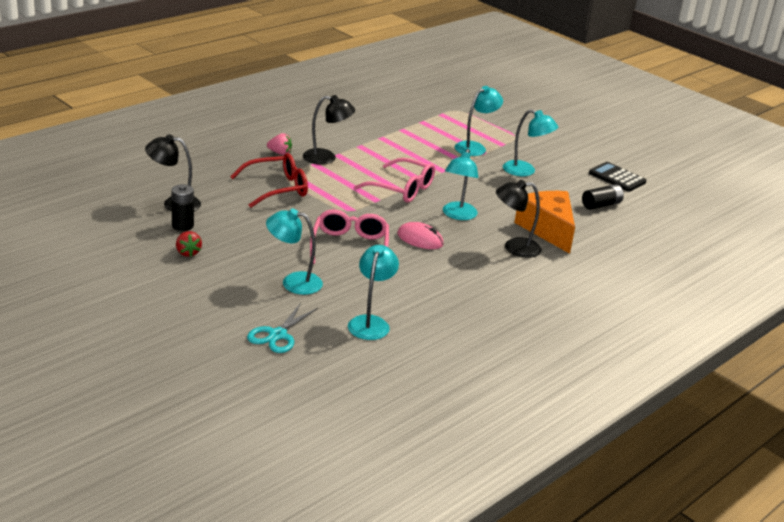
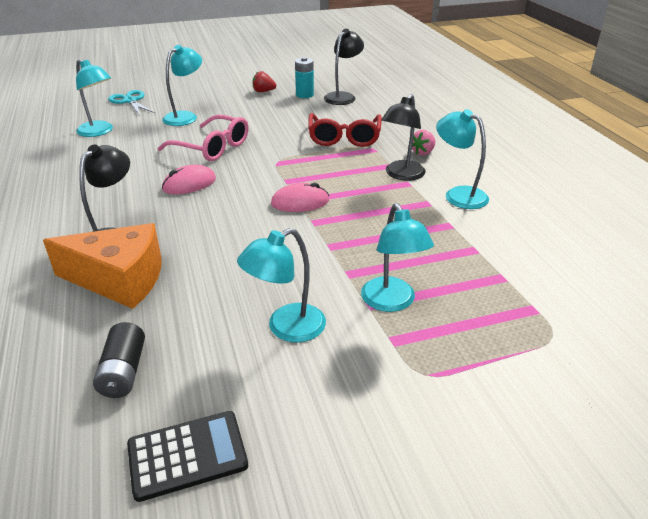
camera: 120 degrees right, 5 degrees up
black battery [171,184,194,231] -> turquoise battery [295,57,314,98]
pink glasses [354,158,435,203] -> pink mouse [271,182,329,212]
turquoise lamp [443,149,478,220] -> turquoise lamp moved to [436,109,489,209]

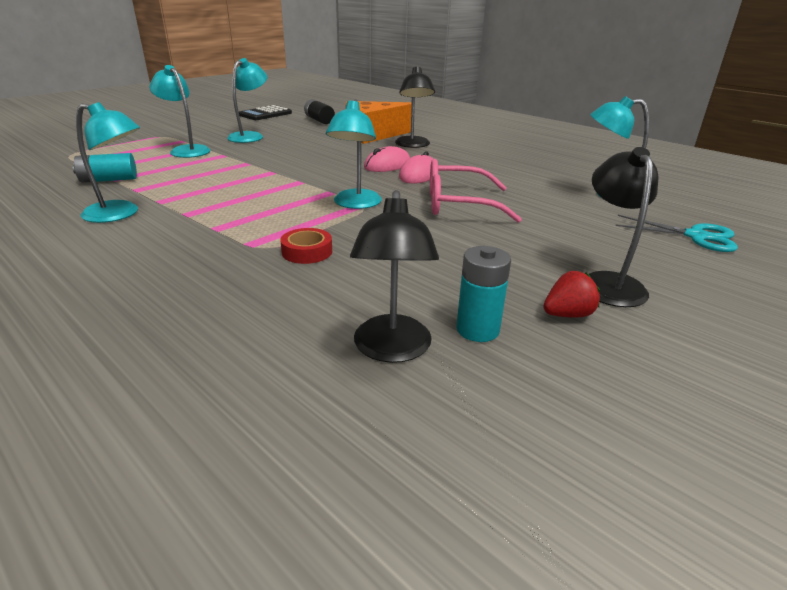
camera: 150 degrees right, 5 degrees down
turquoise lamp [162,45,202,126] -> turquoise lamp moved to [326,99,382,209]
pink mouse [271,182,329,212] -> pink mouse moved to [364,146,410,172]
red glasses [308,113,382,147] -> red tape [280,228,332,264]
black lamp [381,94,426,181] -> black lamp moved to [589,147,658,307]
pink strawberry [412,130,436,156] -> none
none -> turquoise battery [73,153,137,183]

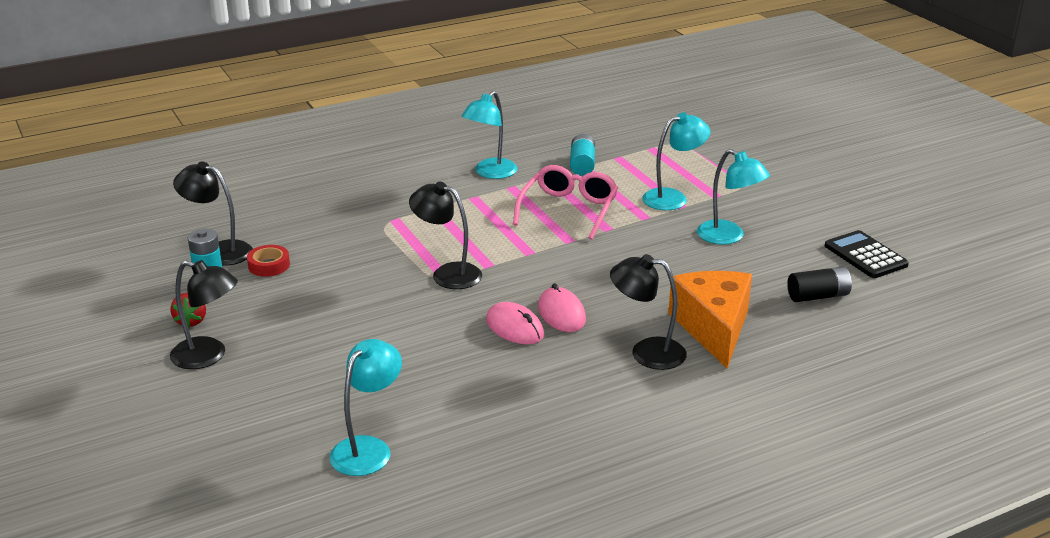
camera: 110 degrees right, 0 degrees up
red tape [280,228,332,264] -> red tape moved to [247,245,290,277]
turquoise lamp [326,99,382,209] -> black lamp [409,181,482,289]
pink glasses [430,159,522,223] -> pink glasses moved to [513,165,618,240]
turquoise scissors [615,215,738,252] -> none

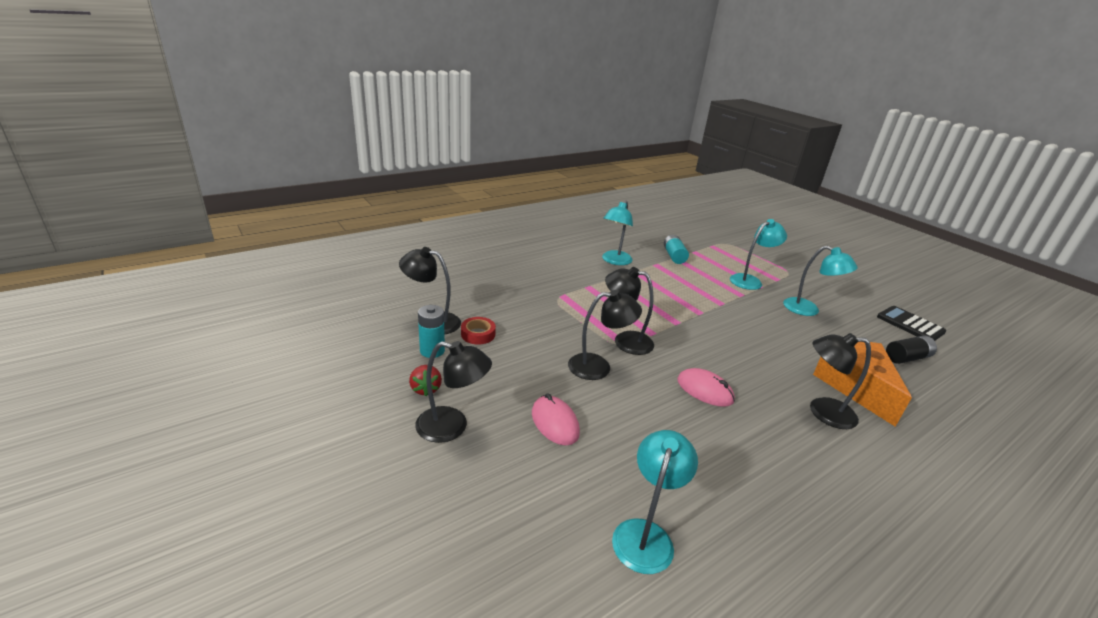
camera: 10 degrees left, 0 degrees up
pink glasses [513,165,618,240] -> none
pink mouse [538,283,586,332] -> pink mouse moved to [532,393,580,445]
none -> black lamp [568,290,642,380]

